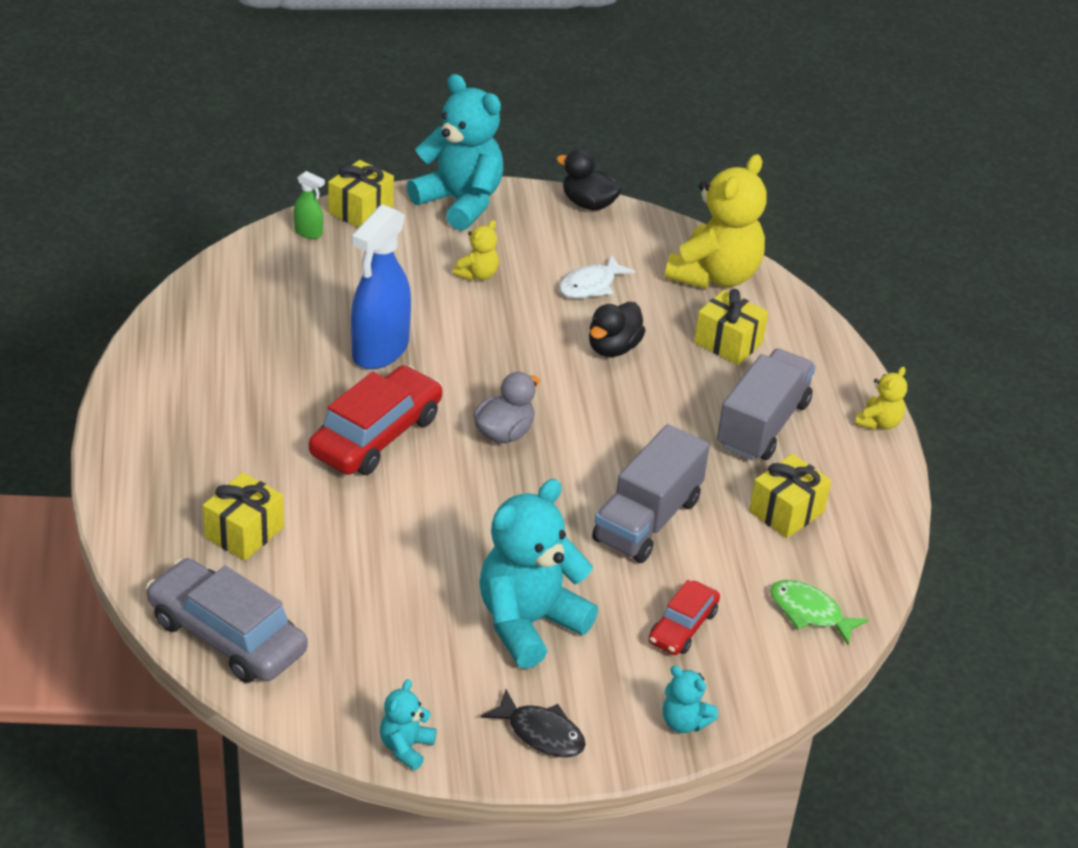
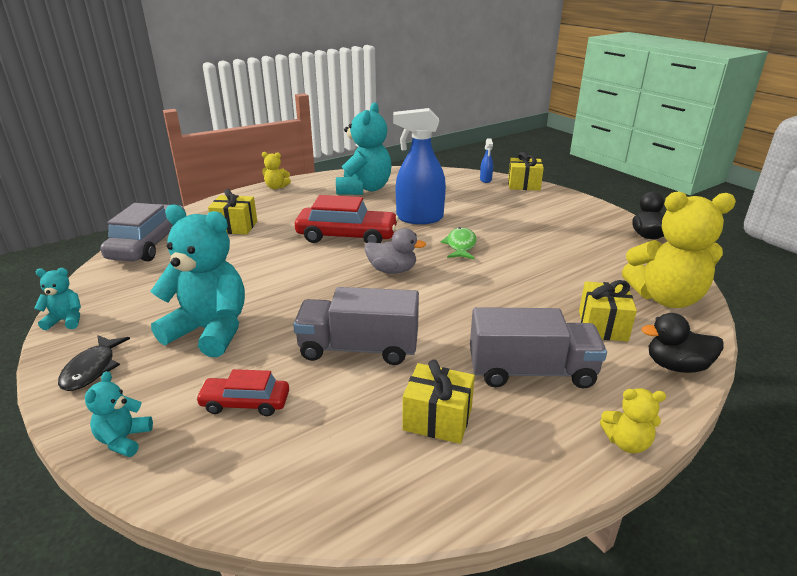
camera: 65 degrees right, 10 degrees down
green spray bottle [294,171,325,239] -> blue spray bottle [480,138,493,183]
turquoise teddy bear [407,74,504,231] -> turquoise teddy bear moved to [336,102,392,195]
yellow teddy bear [453,220,499,281] -> yellow teddy bear moved to [262,152,291,189]
white fish [559,254,636,299] -> none
black duck [589,302,645,357] -> black duck moved to [641,313,724,373]
green fish [770,580,869,645] -> green fish moved to [441,227,477,259]

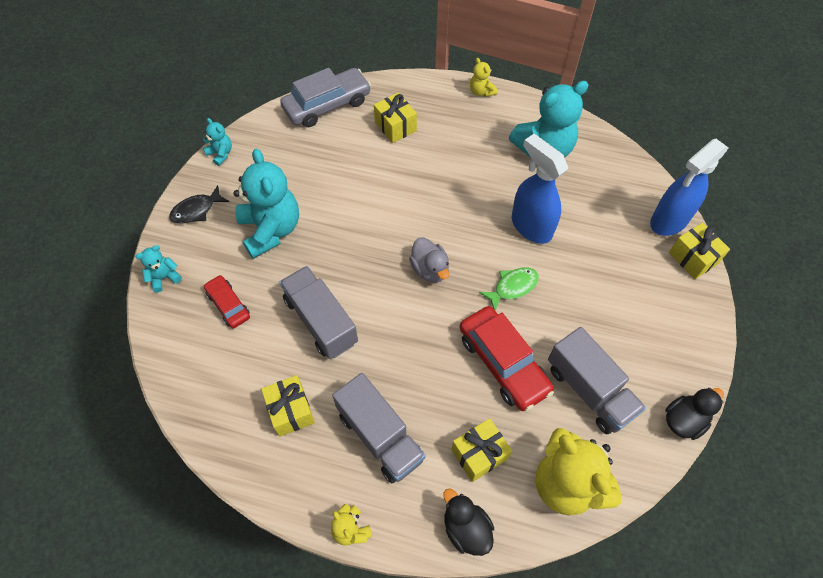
camera: 50 degrees right, 30 degrees up
red car [295,195,399,243] -> red car moved to [459,306,554,411]
blue spray bottle [480,138,493,183] -> blue spray bottle [650,139,729,236], size x2.25
none -> grey truck [548,327,646,434]

